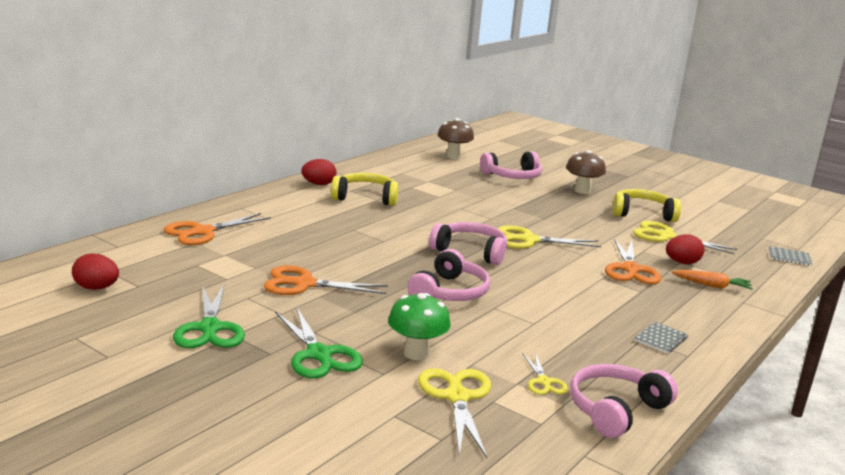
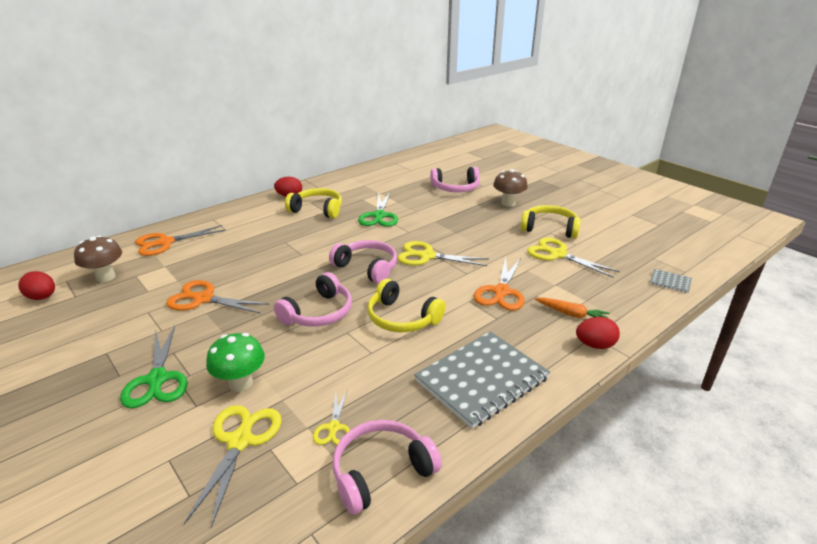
camera: 15 degrees right, 10 degrees up
green scissors [173,285,245,348] -> green scissors moved to [358,193,398,227]
brown mushroom [438,118,474,159] -> brown mushroom moved to [74,236,122,282]
grey notebook [634,322,688,353] -> grey notebook [414,331,550,429], size x2.38
red egg [666,234,704,264] -> red egg moved to [576,317,620,349]
none -> yellow headphones [368,279,446,332]

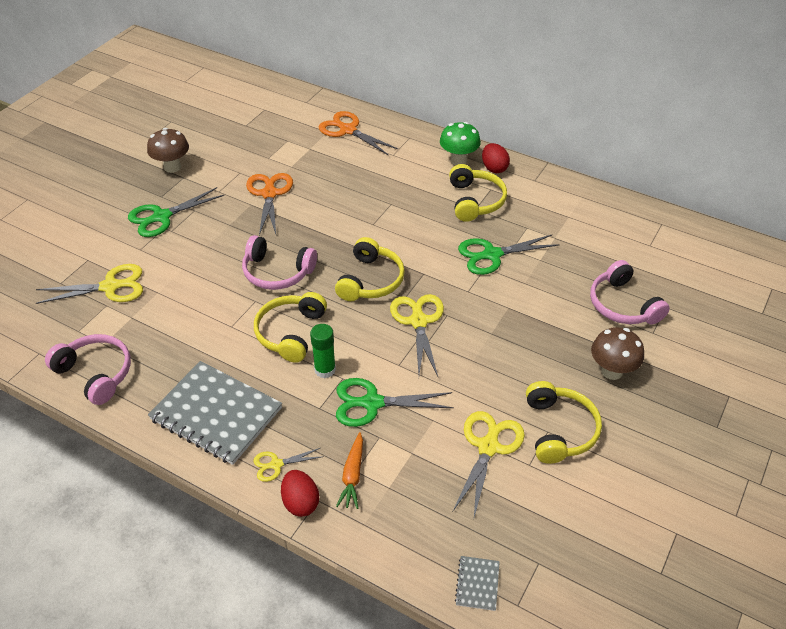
camera: 70 degrees right, 15 degrees up
red egg [18,271,55,300] -> none
brown mushroom [74,236,122,282] -> brown mushroom moved to [147,128,189,173]
green mushroom [206,333,265,392] -> green mushroom moved to [440,122,481,165]
yellow scissors [313,391,350,445] -> yellow scissors moved to [253,448,324,482]
pink headphones [329,240,397,284] -> yellow headphones [335,237,405,301]
orange scissors [474,256,525,311] -> green scissors [336,378,454,427]
none -> green glue stick [310,324,336,378]

